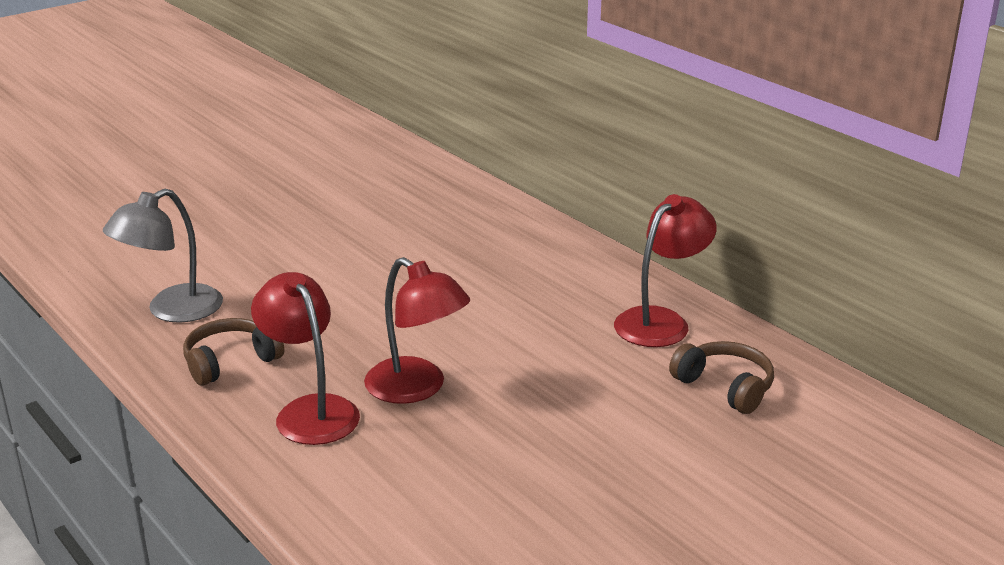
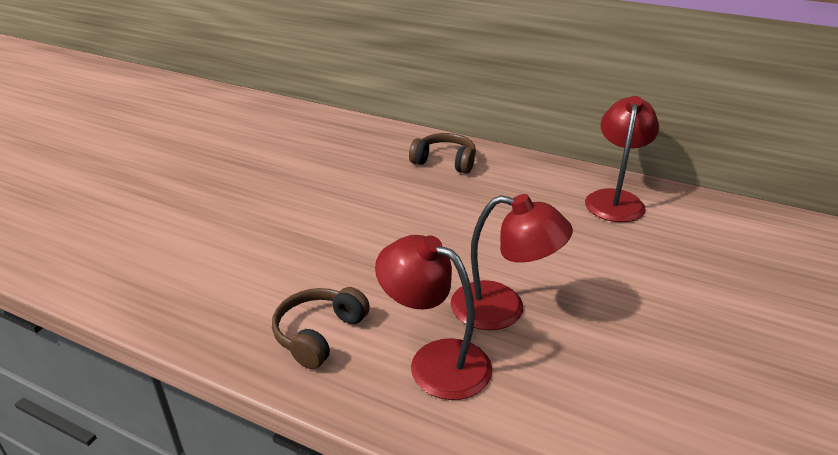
camera: 25 degrees left, 5 degrees up
grey lamp [103,189,223,323] -> none
brown headphones [669,341,774,414] -> brown headphones moved to [409,133,476,174]

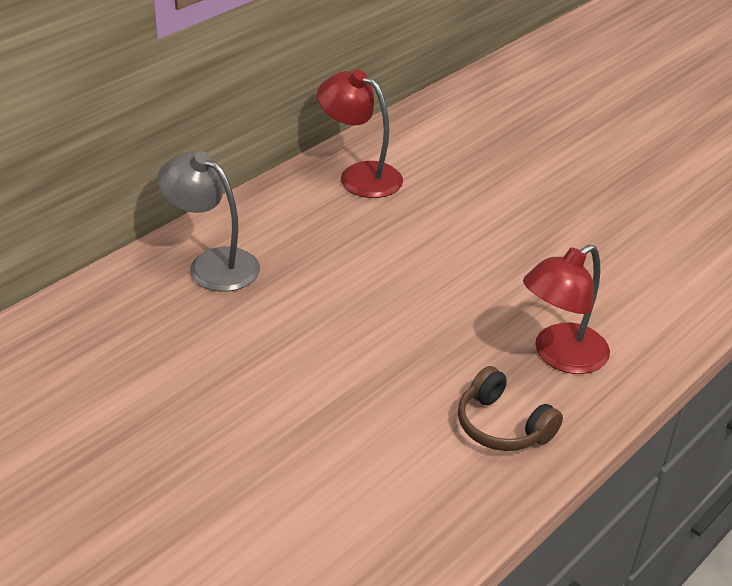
camera: 75 degrees left, 5 degrees up
brown headphones [409,133,476,174] -> grey lamp [157,151,260,292]
red lamp [450,194,573,330] -> none

